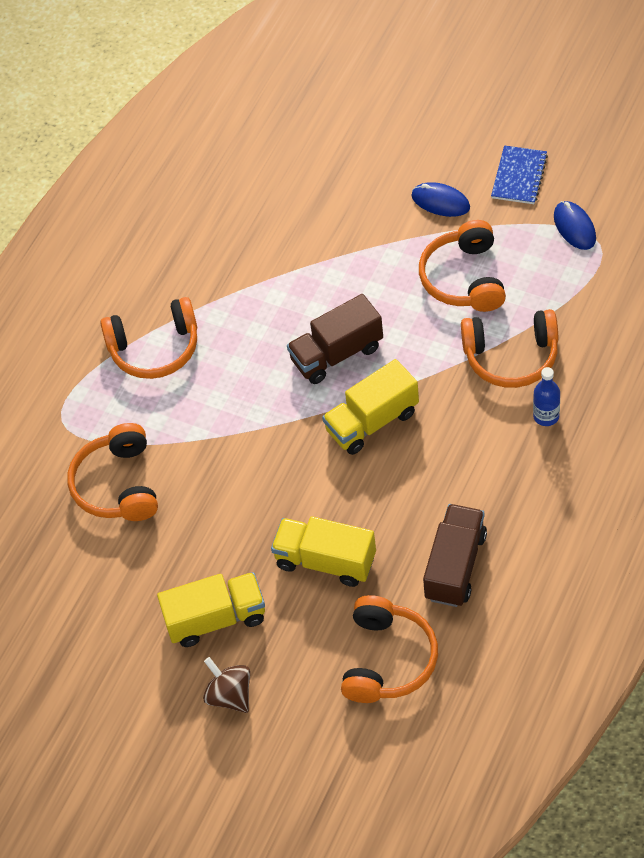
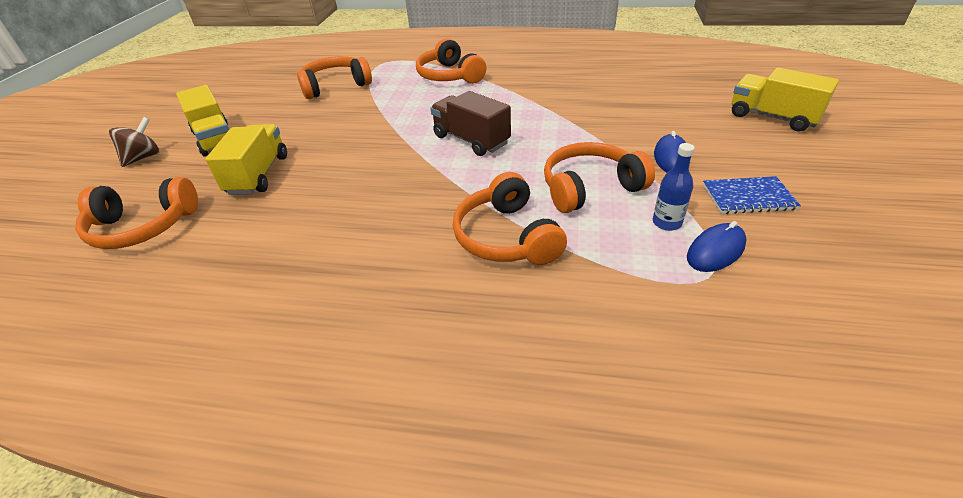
camera: 70 degrees right, 15 degrees down
yellow truck [322,359,419,455] -> yellow truck moved to [732,68,839,132]
brown truck [423,504,487,607] -> none
blue bottle [533,367,560,426] -> blue bottle moved to [653,143,695,231]

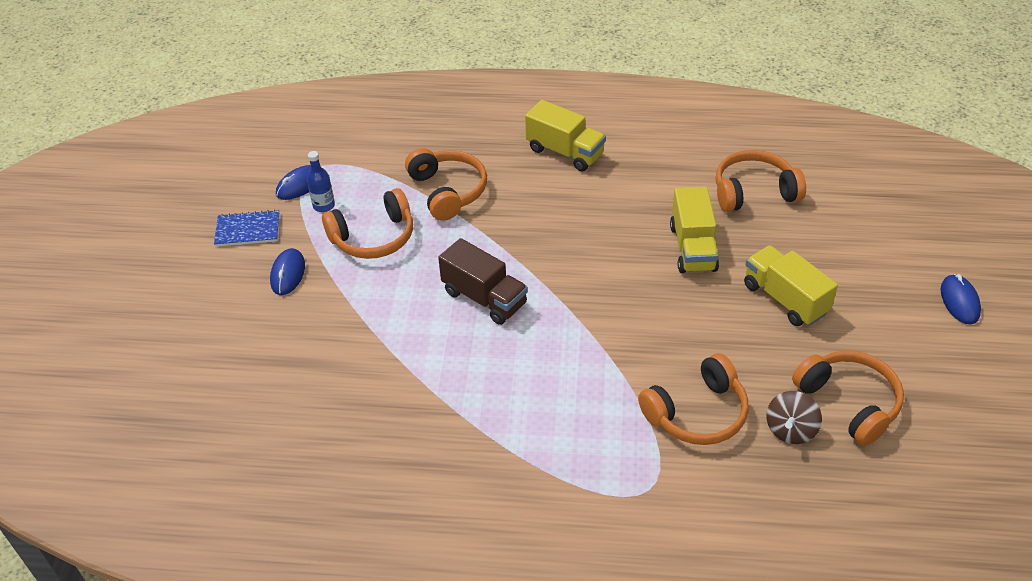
camera: 175 degrees right, 5 degrees up
brown spinning top [109,117,160,167] -> brown spinning top moved to [766,391,822,444]
orange headphones [416,38,486,84] -> orange headphones moved to [792,351,904,446]
yellow truck [732,68,839,132] -> yellow truck moved to [525,100,606,171]
none -> blue mouse [941,274,981,324]

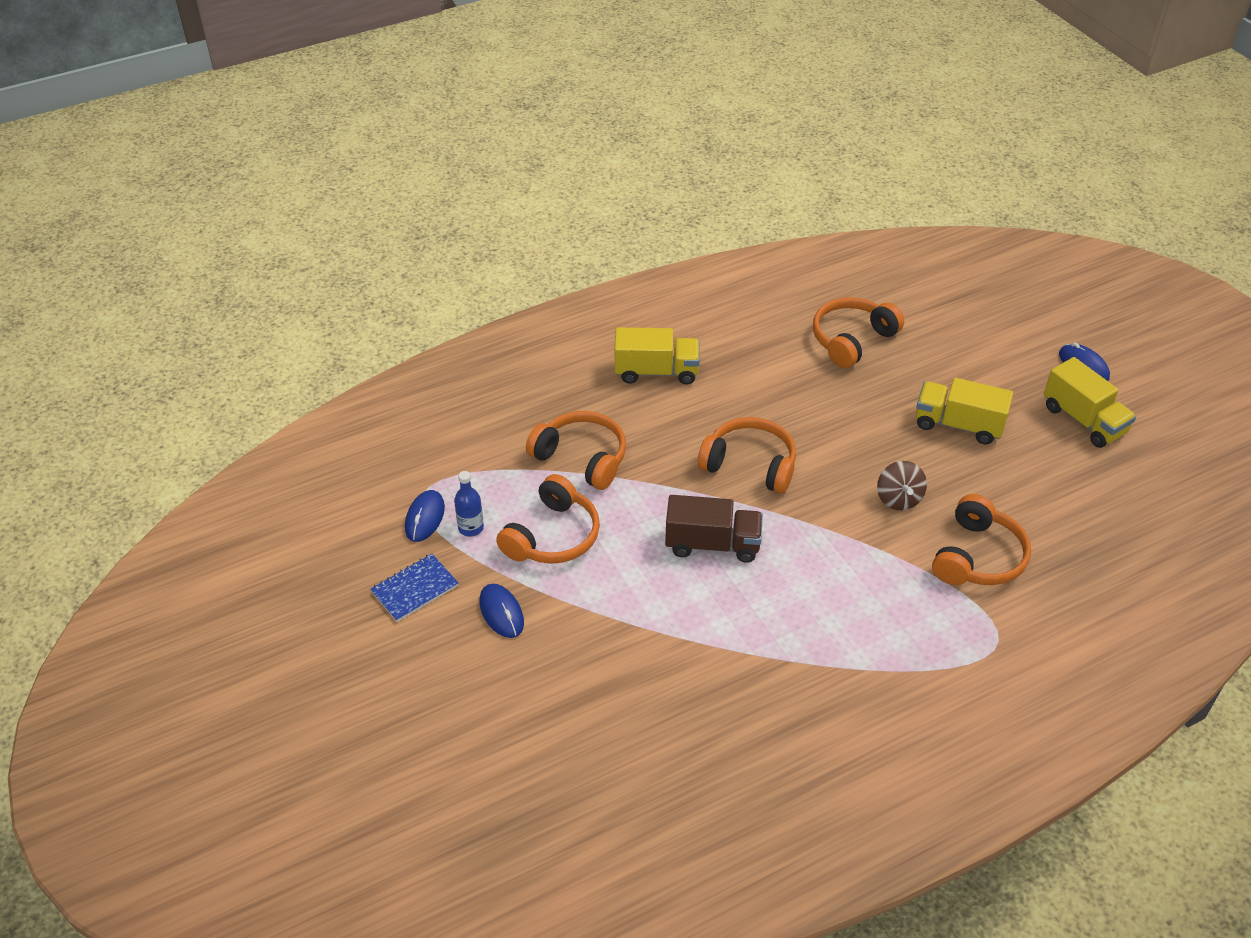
camera: 35 degrees left, 0 degrees up
yellow truck [670,186,719,273] -> yellow truck moved to [1044,357,1136,448]
brown spinning top [766,391,822,444] -> brown spinning top moved to [877,461,927,510]
orange headphones [792,351,904,446] -> orange headphones moved to [698,417,796,494]

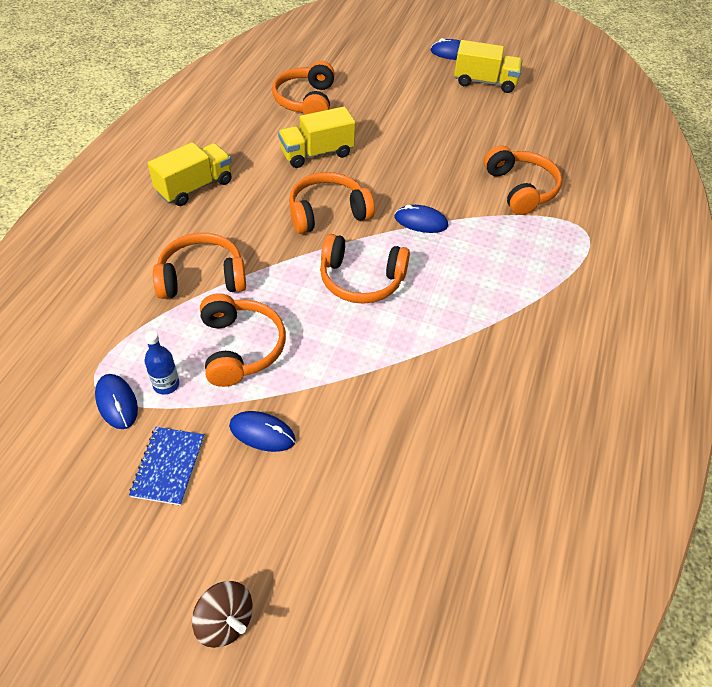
camera: 45 degrees left, 5 degrees up
brown truck [665,495,763,563] -> orange headphones [320,234,410,304]
brown spinning top [877,461,927,510] -> brown spinning top moved to [192,581,253,648]
yellow truck [916,378,1013,444] -> yellow truck moved to [278,106,356,168]
none -> blue mouse [395,205,448,233]

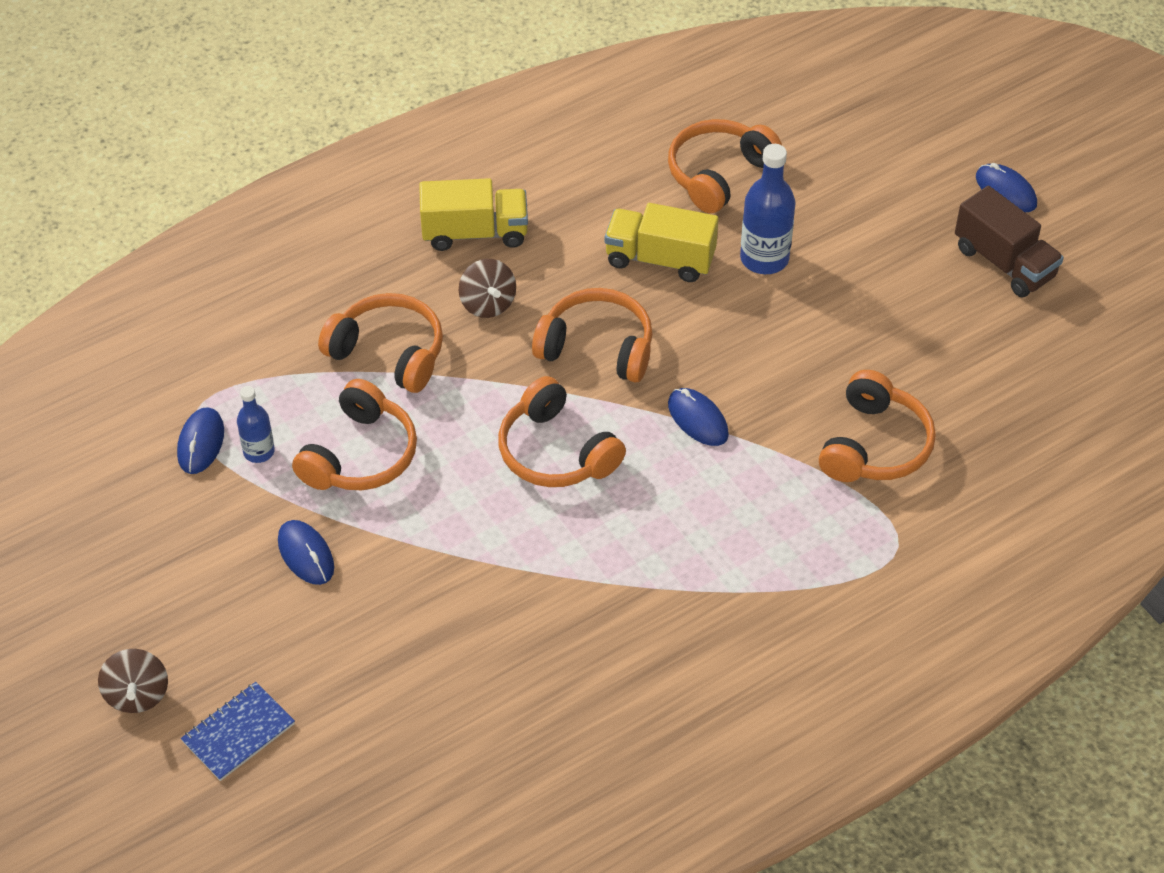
camera: 40 degrees right, 0 degrees up
blue notebook [129,427,204,505] -> blue notebook moved to [181,682,295,781]
yellow truck [454,40,522,93] -> brown truck [955,186,1064,298]
none -> brown spinning top [459,259,516,318]
none -> blue bottle [740,144,796,274]

